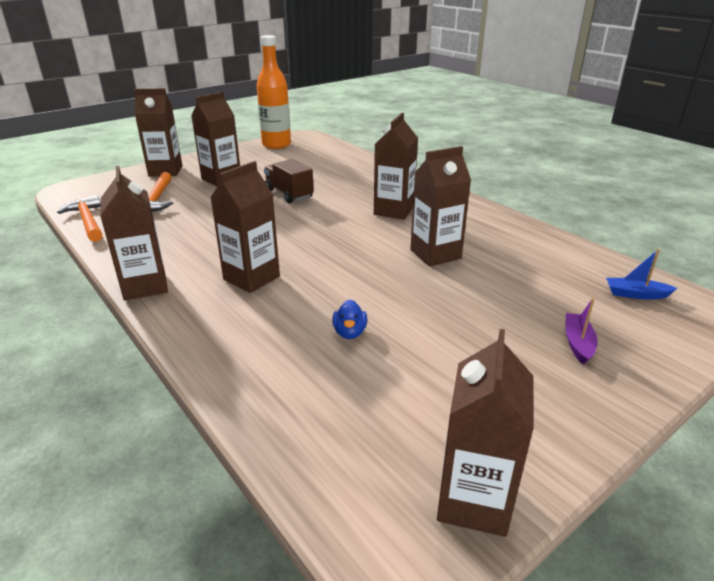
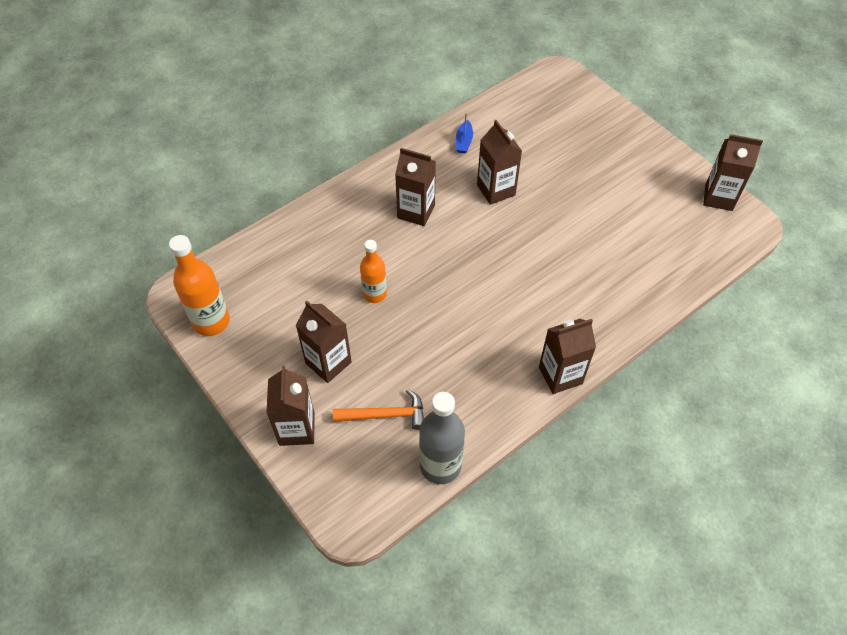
camera: 90 degrees left, 25 degrees up
orange hammer [57,195,102,242] -> grey bottle [419,392,465,484]
brown carton [210,161,280,293] -> none
brown truck [264,159,314,203] -> orange bottle [360,240,387,303]
blue duck [332,300,367,339] -> none
purple boat [565,298,598,365] -> none
blue boat [606,249,677,299] -> blue boat moved to [456,113,473,153]

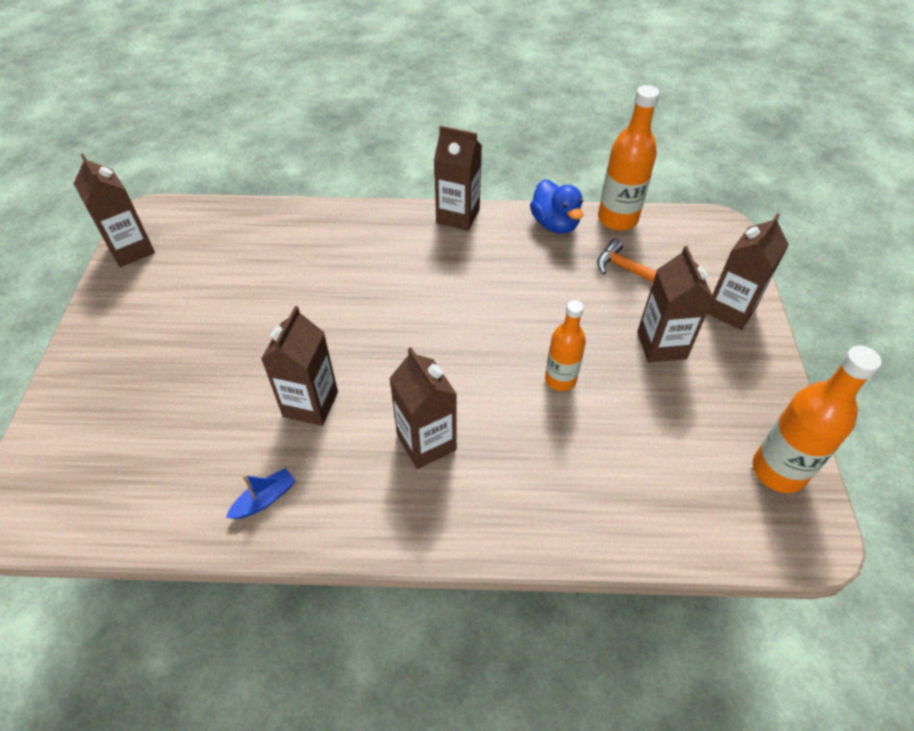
camera: 140 degrees left, 5 degrees down
grey bottle [419,392,465,484] -> orange bottle [598,85,660,231]
none -> blue duck [530,179,583,234]

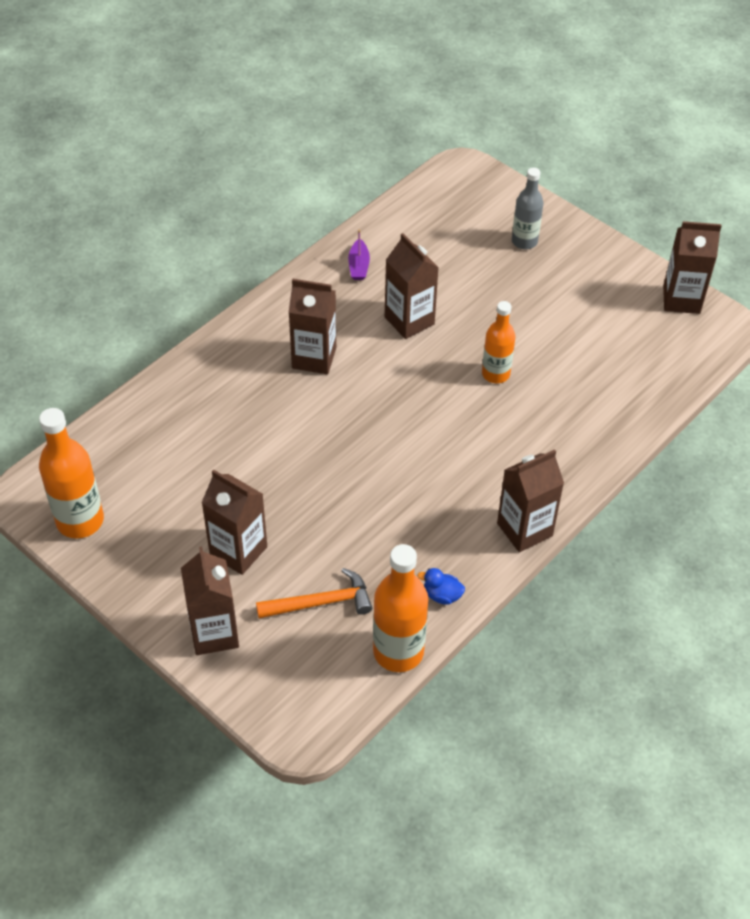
camera: 130 degrees right, 0 degrees up
blue boat [226,468,296,519] -> purple boat [348,229,370,280]
blue duck [530,179,583,234] -> blue duck [417,568,465,605], size x0.56
orange bottle [545,300,586,391] -> orange bottle moved to [482,301,515,383]
none -> grey bottle [512,168,544,249]

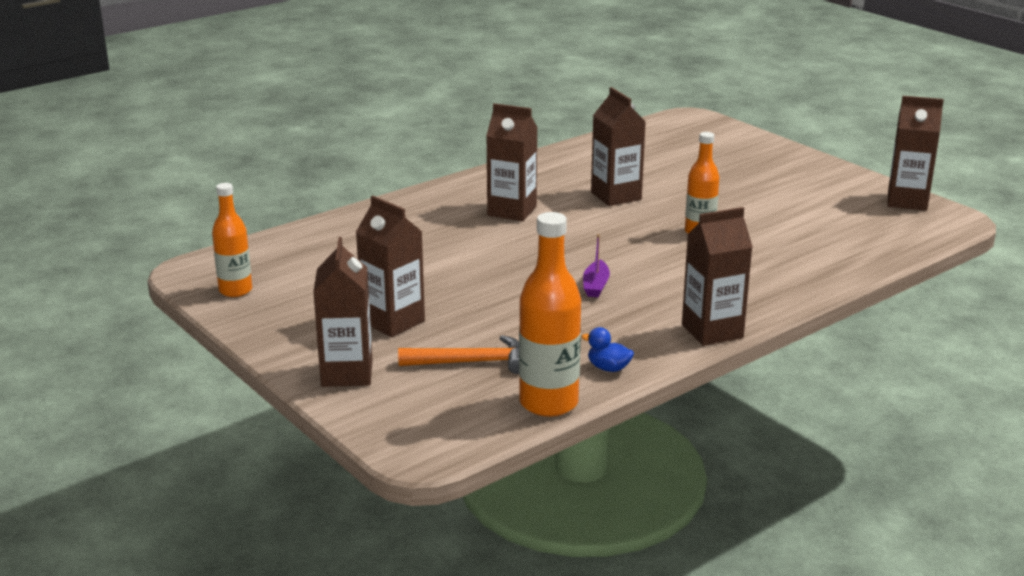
camera: 10 degrees right, 25 degrees down
orange bottle [39,408,104,539] -> orange bottle [212,183,252,297], size x0.65
purple boat [348,229,370,280] -> purple boat moved to [583,234,610,297]
grey bottle [512,168,544,249] -> none

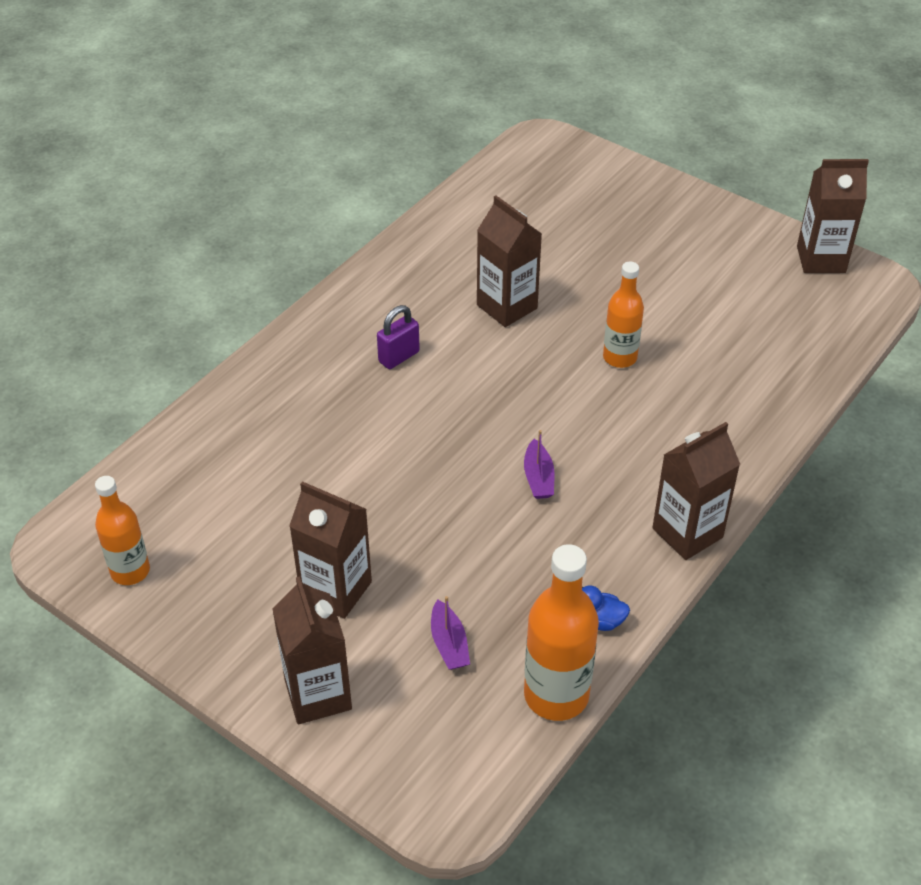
camera: 15 degrees left, 20 degrees up
orange hammer [398,335,519,374] -> purple boat [431,596,470,670]
brown carton [486,103,537,221] -> purple padlock [377,305,420,369]

